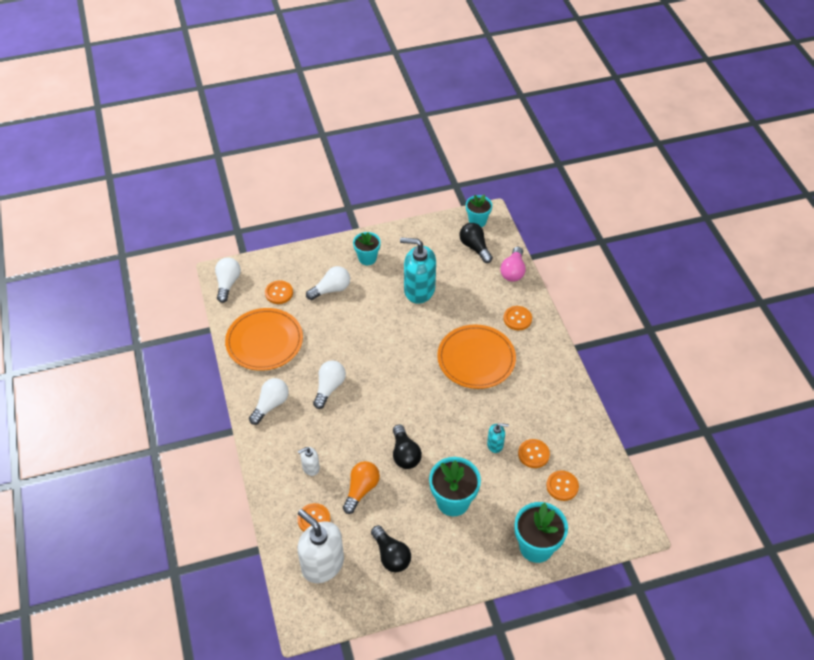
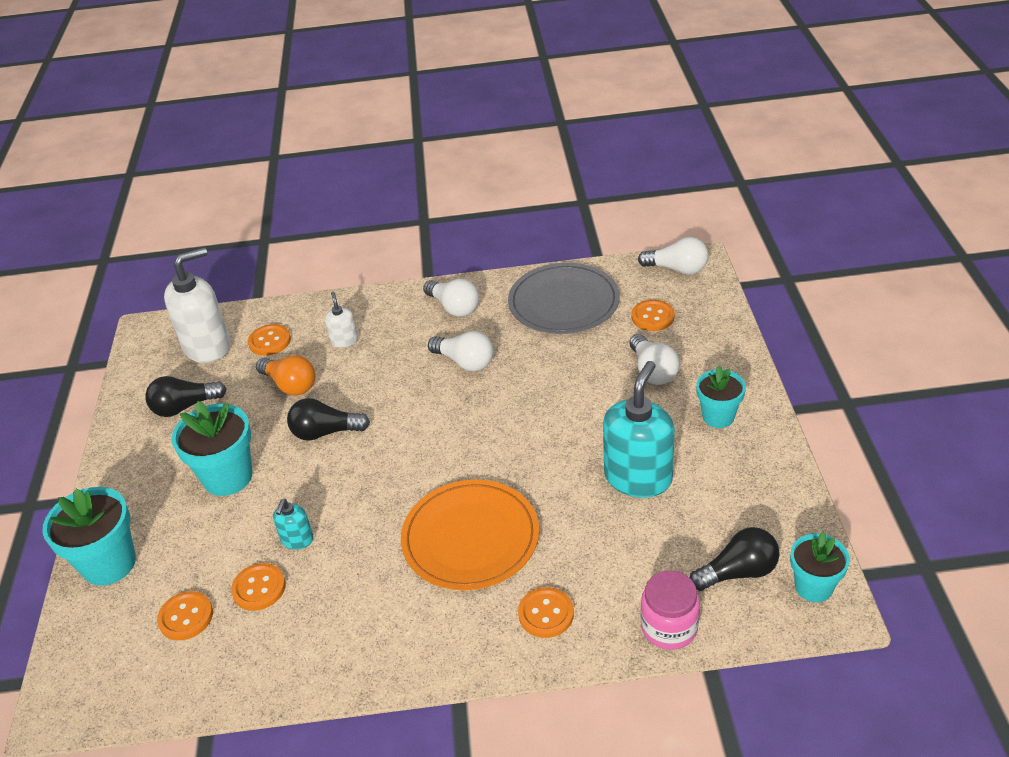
camera: 105 degrees right, 10 degrees down
orange plate [225,308,303,371] -> grey plate [508,263,620,334]
pink light bulb [500,247,526,282] -> pink jar [641,570,700,650]

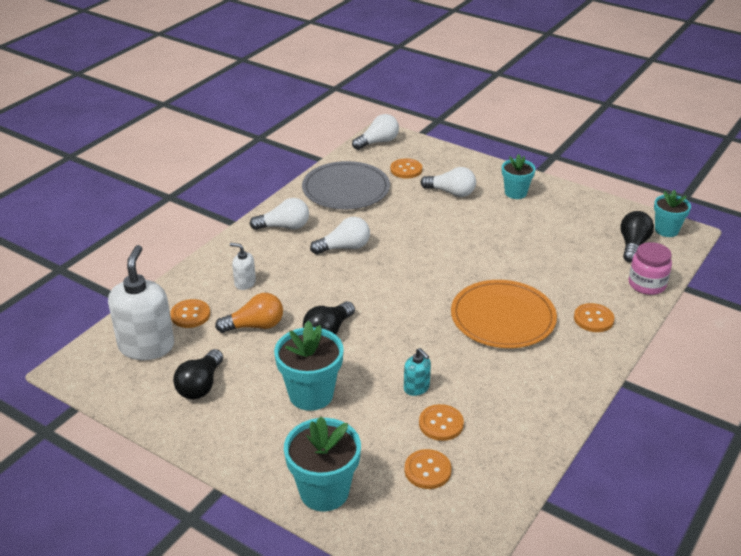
camera: 55 degrees left, 5 degrees down
turquoise soap dispenser [603,361,675,498] -> none

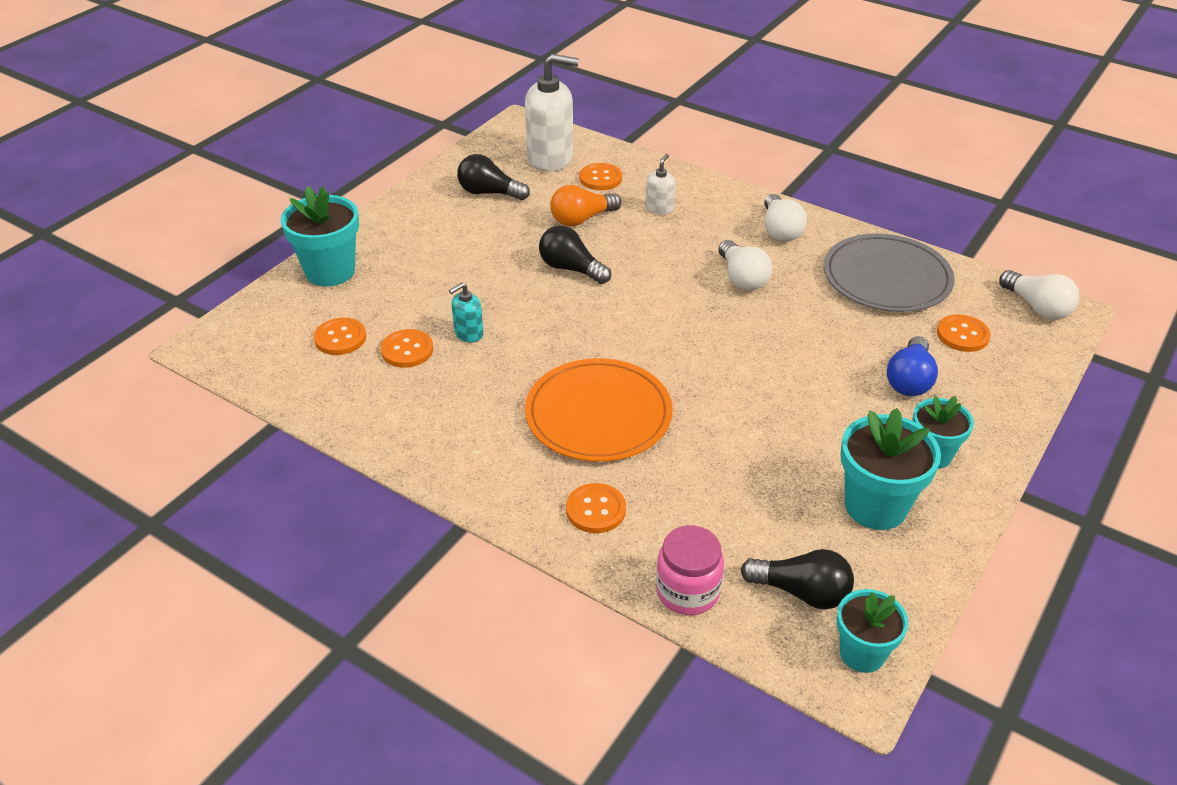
camera: 90 degrees right, 5 degrees up
orange light bulb [215,293,283,333] -> orange light bulb turned 75 degrees clockwise [550,185,621,226]
turquoise flower pot [274,321,344,411] -> turquoise flower pot moved to [840,408,941,530]
white light bulb [420,167,476,197] -> blue light bulb [887,336,938,396]

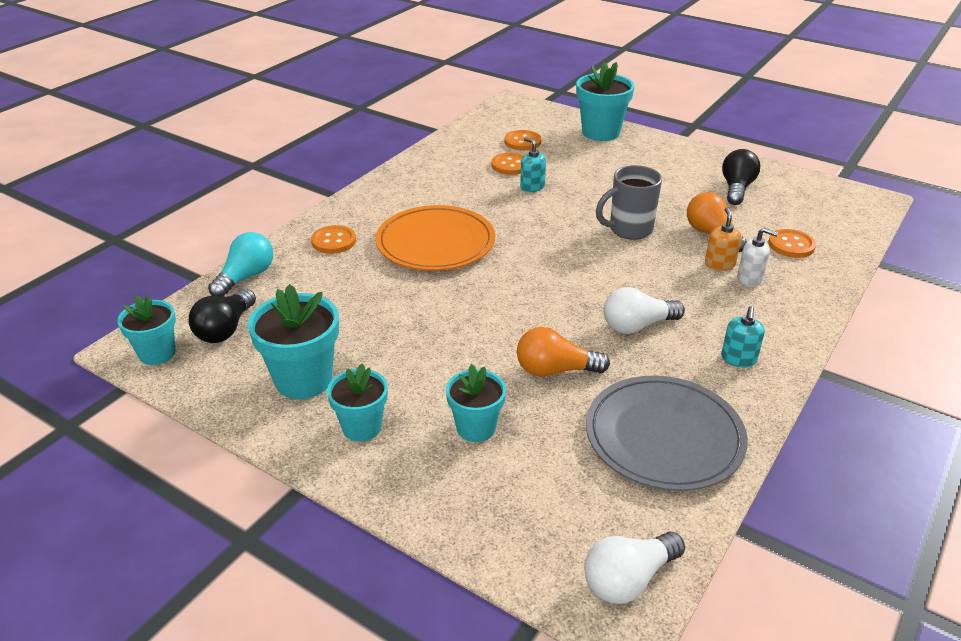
camera: 90 degrees right, 5 degrees down
white soap dispenser [525,54,579,172] -> none
black light bulb [539,225,611,284] -> grey mug [596,165,662,240]
pink jar [656,525,724,615] -> turquoise light bulb [208,232,273,297]
white light bulb [764,194,807,242] -> turquoise soap dispenser [721,306,765,367]
blue light bulb [887,336,938,396] -> turquoise flower pot [446,364,506,442]
orange button [937,314,991,352] -> none
none -> orange light bulb [517,327,610,377]
none -> orange soap dispenser [705,208,742,271]

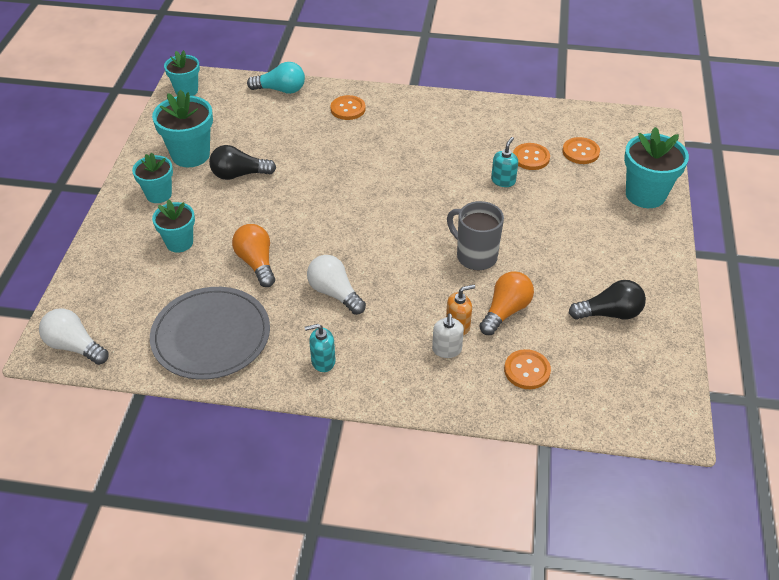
camera: 65 degrees right, 10 degrees up
black light bulb [189,289,256,343] -> black light bulb moved to [209,145,276,180]
orange plate [376,205,495,271] -> none

